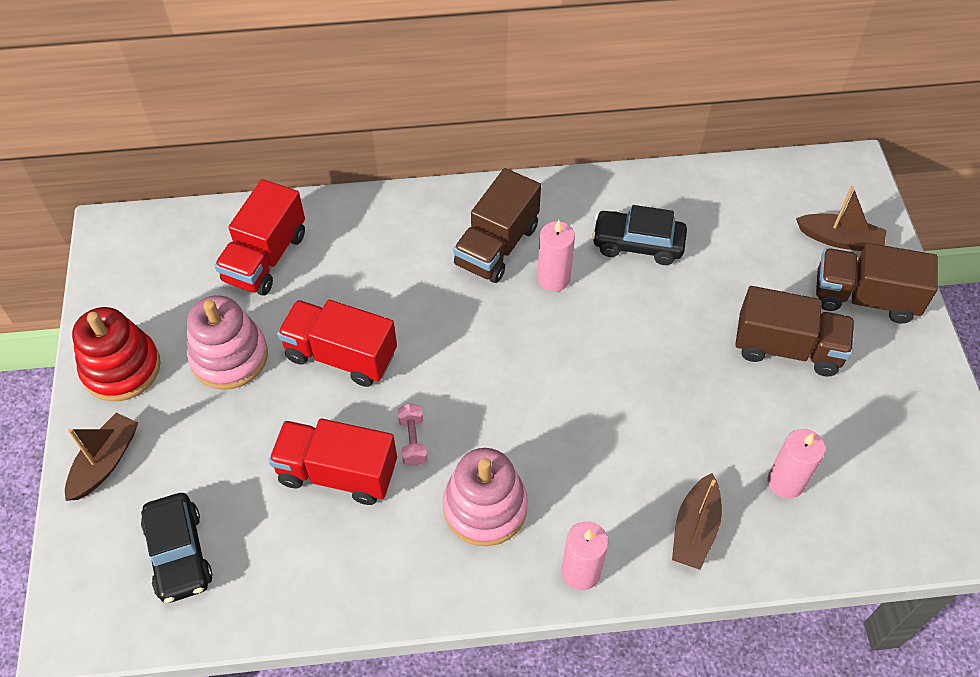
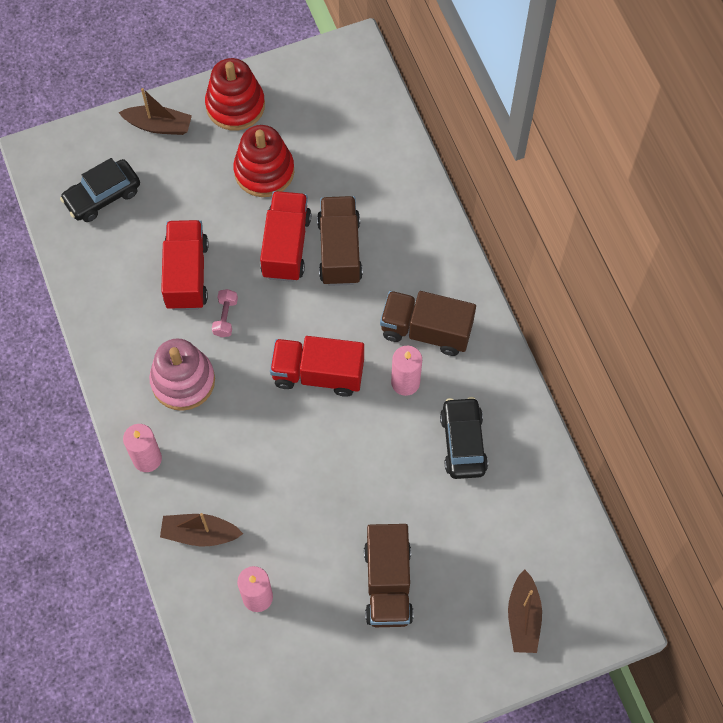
camera: 75 degrees right, 10 degrees up
pink stacking toy [187,295,268,390] -> red stacking toy [233,125,294,197]
red truck [214,179,305,296] -> red truck moved to [270,336,364,397]
pink dumbbell [398,404,428,466] -> pink dumbbell turned 60 degrees counterclockwise [212,289,238,337]
brown truck [816,243,938,324] -> brown truck moved to [317,196,363,286]

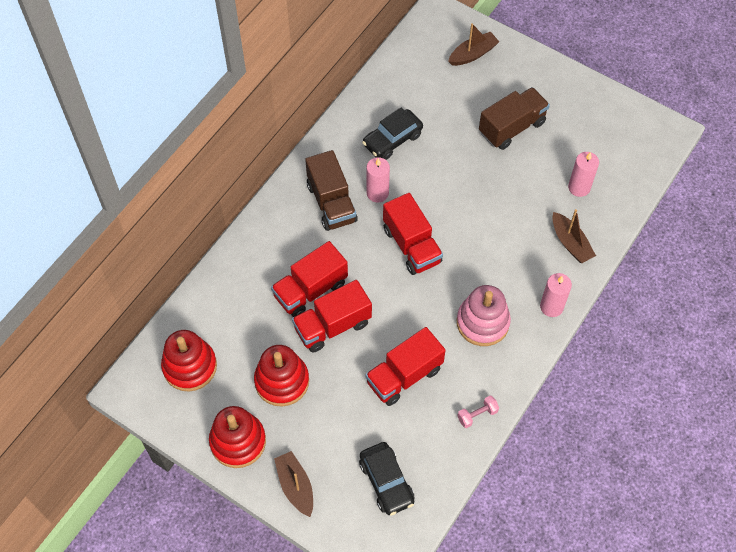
camera: 125 degrees left, 5 degrees down
black car [60,158,140,222] -> black car turned 45 degrees clockwise [359,442,414,516]
pink dumbbell [212,289,238,337] -> pink dumbbell moved to [457,396,499,428]
brown truck [317,196,363,286] -> red truck [271,241,348,317]
none -> red stacking toy [161,330,217,391]

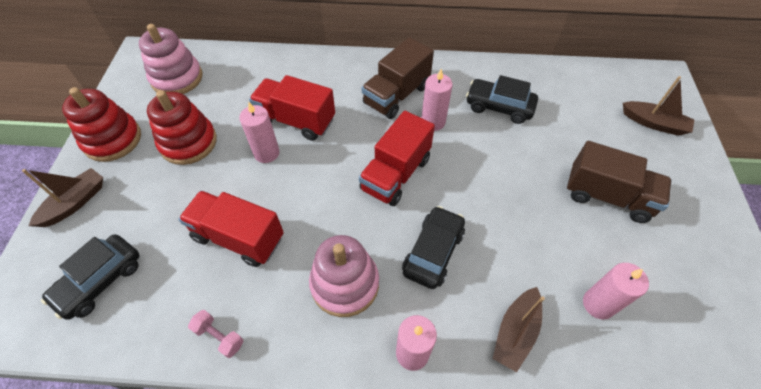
camera: 60 degrees right, 5 degrees down
red stacking toy [161,330,217,391] -> pink stacking toy [139,24,202,94]
red truck [292,280,372,353] -> pink candle [239,102,280,163]
none -> black car [402,206,465,289]

